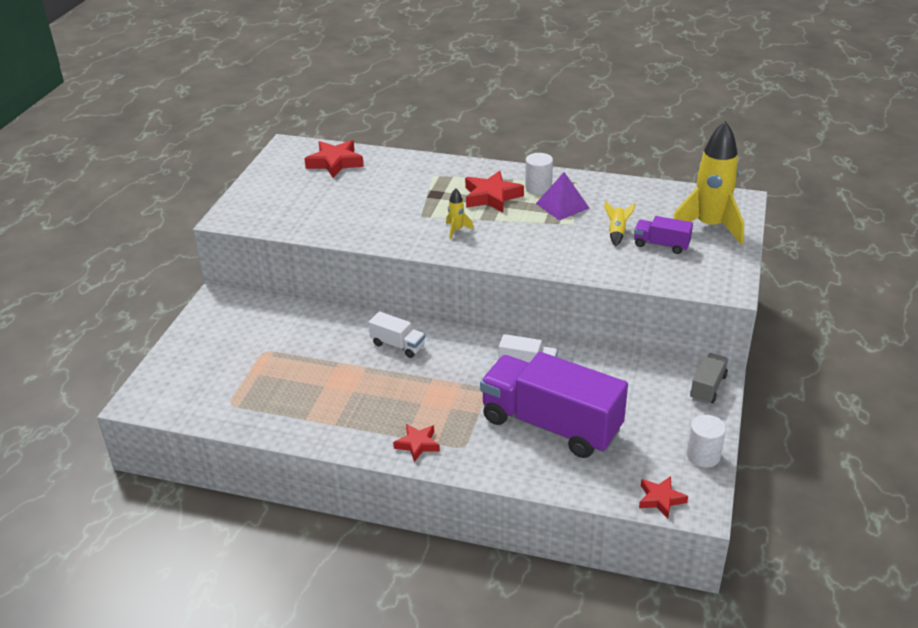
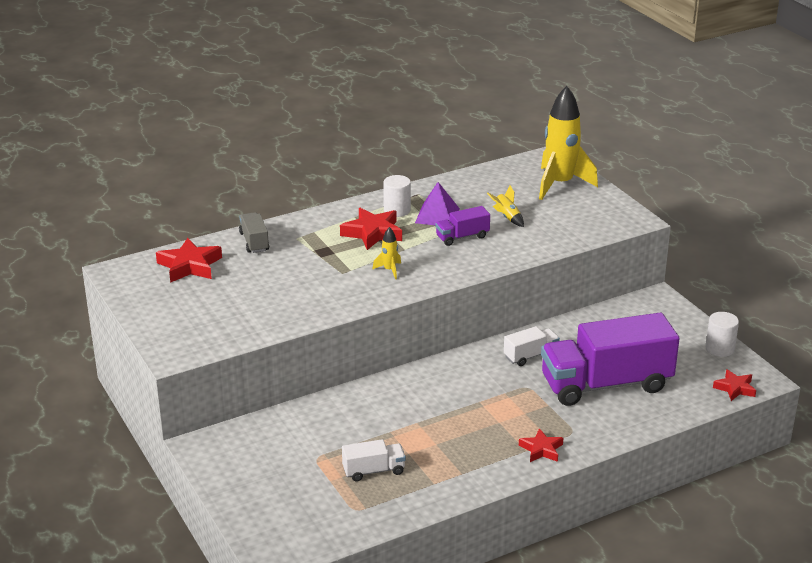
camera: 45 degrees left, 5 degrees down
white truck [369,312,425,358] -> white truck moved to [342,439,406,481]
purple truck [634,216,693,254] -> purple truck moved to [435,206,490,246]
grey truck [690,353,728,404] -> grey truck moved to [239,212,269,253]

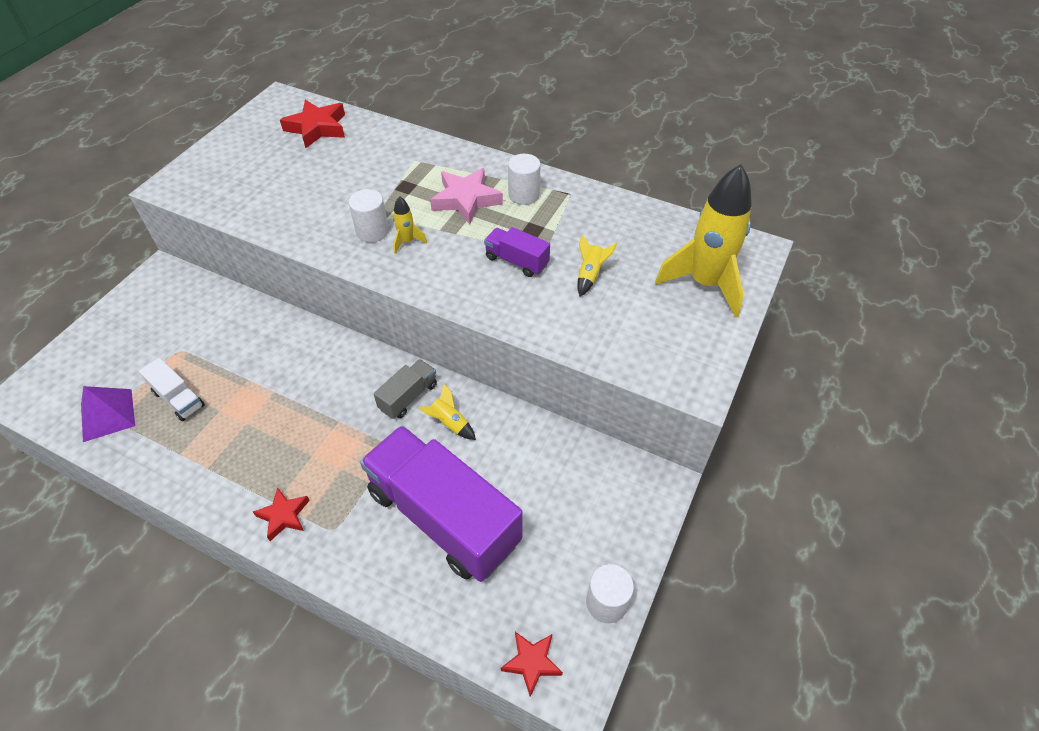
camera: 55 degrees right, 20 degrees up
grey truck [239,212,269,253] -> grey truck moved to [374,359,437,419]
red star [340,208,402,250] -> pink star [430,168,503,224]
purple pyramid [415,182,460,225] -> purple pyramid moved to [81,386,135,442]
white truck [504,326,560,366] -> yellow rocket [419,384,476,440]
none -> white cylinder [349,189,389,242]

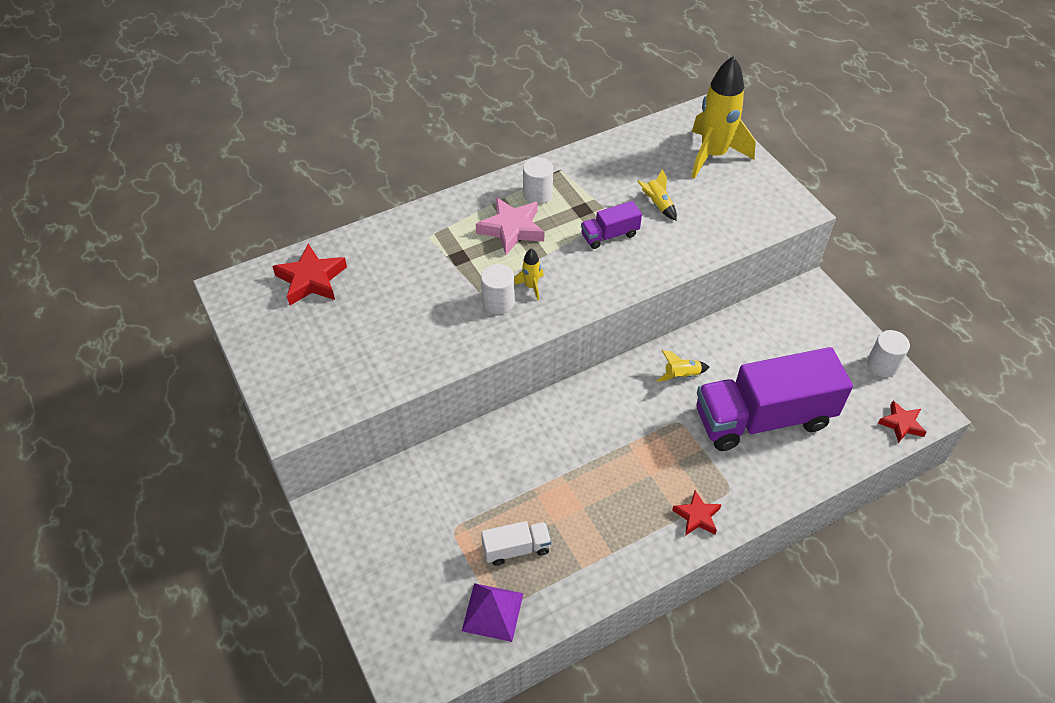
camera: 55 degrees left, 0 degrees up
grey truck [374,359,437,419] -> none

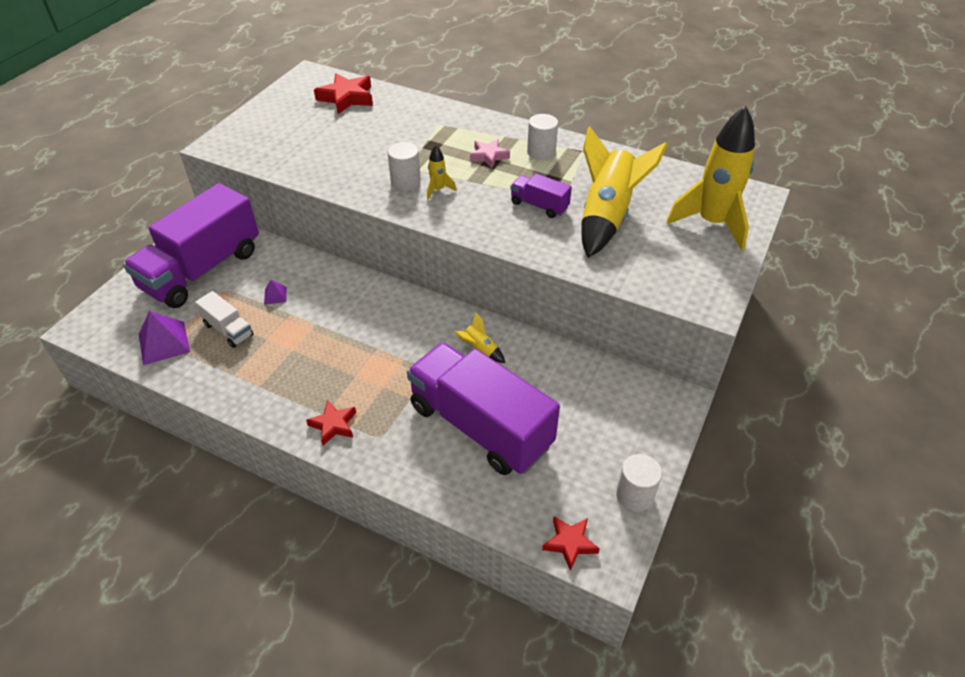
camera: 55 degrees right, 5 degrees down
pink star [476,197,544,255] -> pink star [470,139,510,168], size x0.62
yellow rocket [637,169,677,220] -> yellow rocket [582,126,668,258], size x2.37
none -> purple truck [123,183,259,308]
none -> purple pyramid [264,280,287,304]

